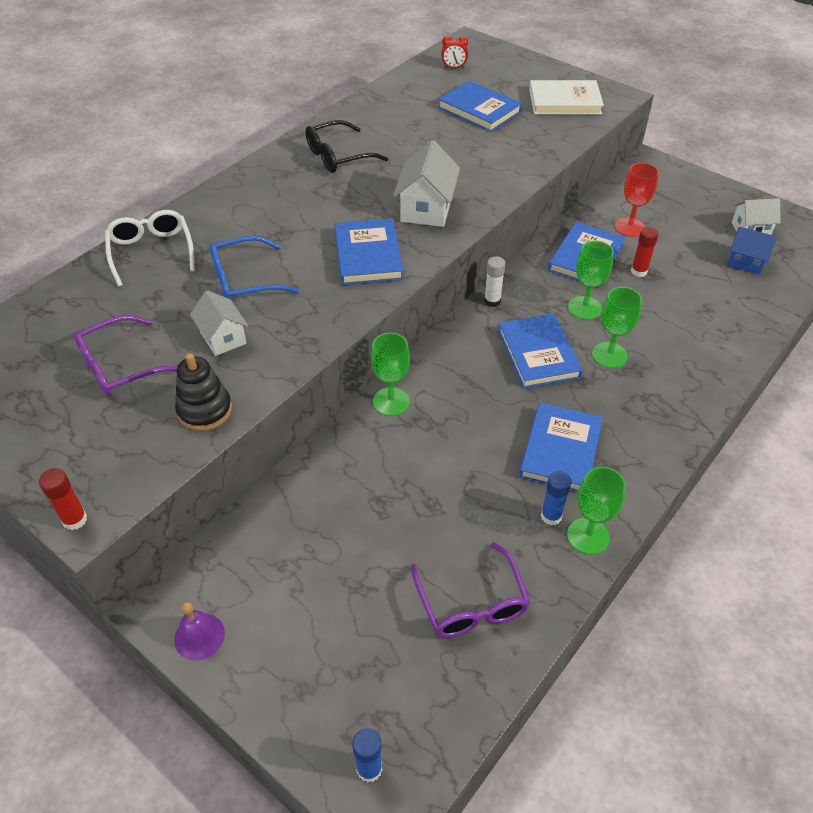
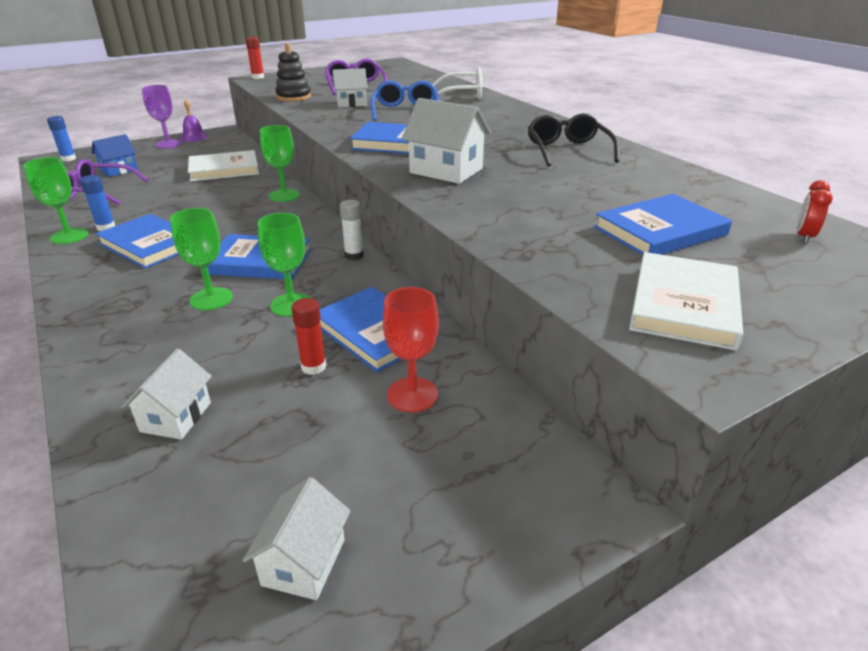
camera: 110 degrees right, 15 degrees down
blue house [727,227,777,274] -> blue house moved to [92,134,138,177]
none -> white house [121,348,212,440]
none -> purple goblet [142,85,182,148]
none -> white book [188,150,259,181]

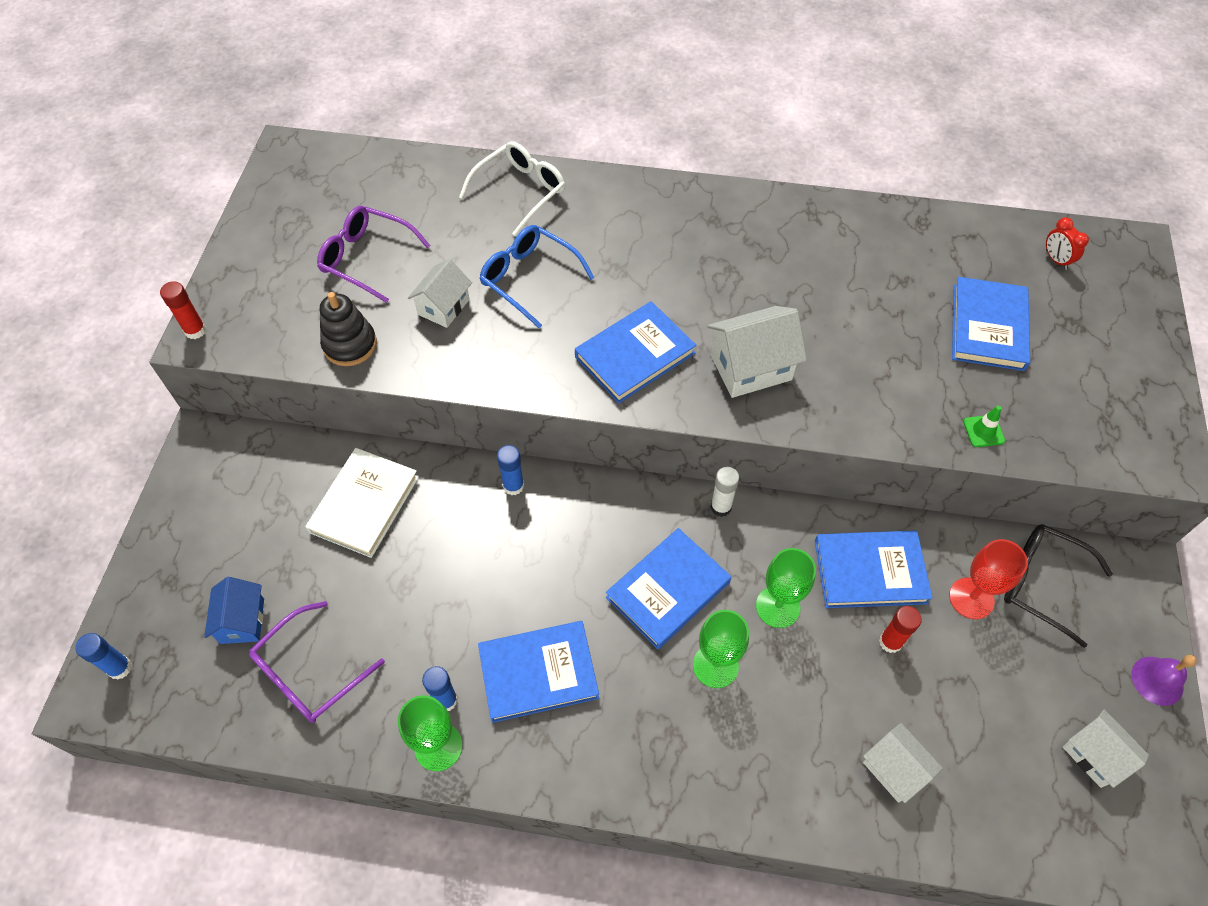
camera: 50 degrees left, 25 degrees up
purple goblet [142,85,182,148] -> none
purple bell [181,99,208,142] -> purple bell moved to [1131,655,1197,706]
green goblet [260,125,300,202] -> blue glue stick [497,445,524,495]
black glasses [528,113,619,167] -> black glasses moved to [1004,524,1113,648]
white book [629,252,743,350] -> none
none -> green traffic cone [963,406,1005,447]

